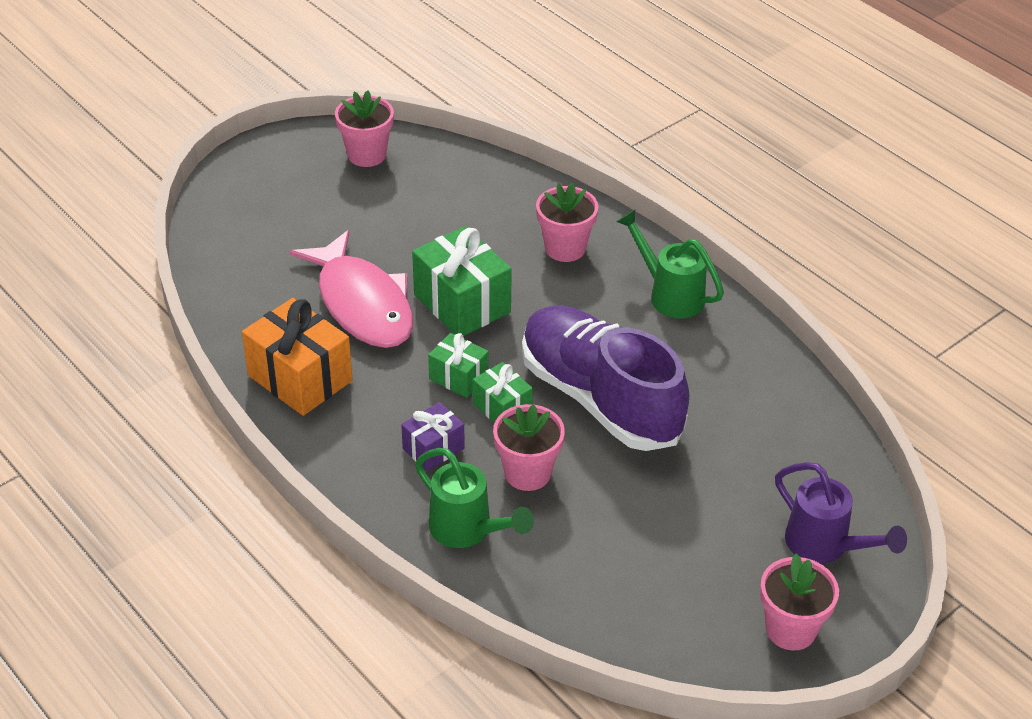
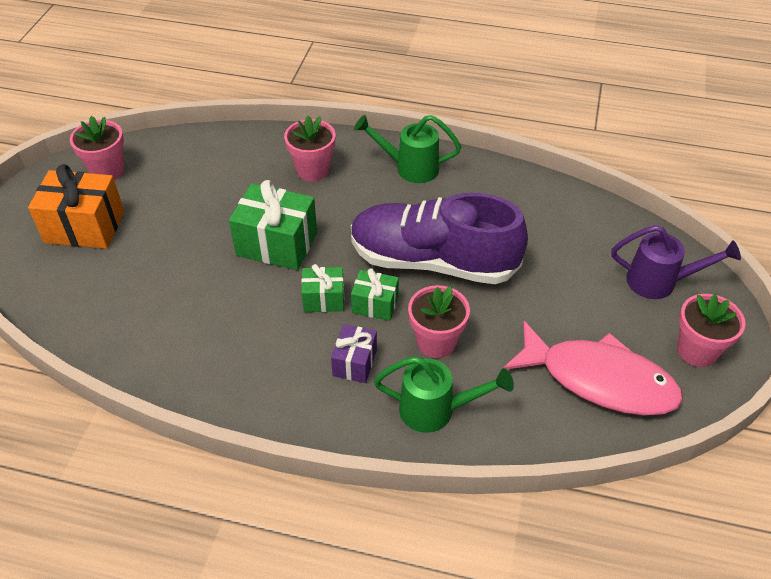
camera: 35 degrees left, 5 degrees up
orange gift [242,298,353,416] -> orange gift moved to [28,164,124,249]
pink fish [290,230,413,348] -> pink fish moved to [503,321,683,415]

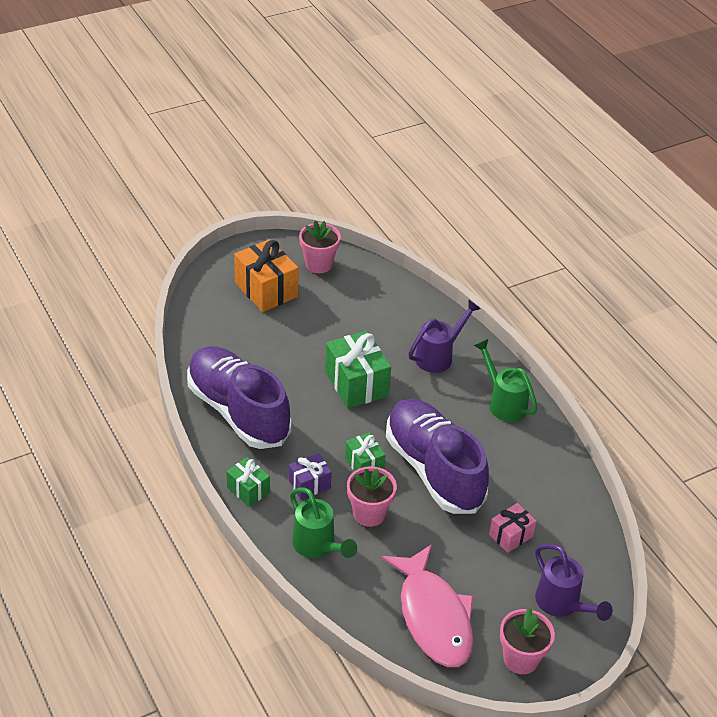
camera: 45 degrees right, 5 degrees down
pink flower pot [284,115,336,181] -> purple watering can [408,300,481,373]
green gift [302,264,344,312] -> green gift moved to [227,457,270,507]
none -> purple shoe [187,346,291,449]
none -> pink gift [489,503,536,553]

